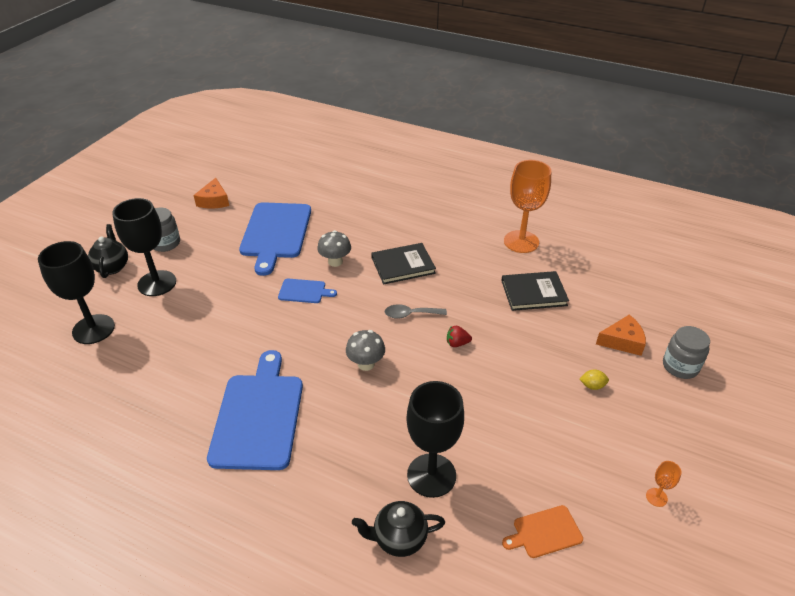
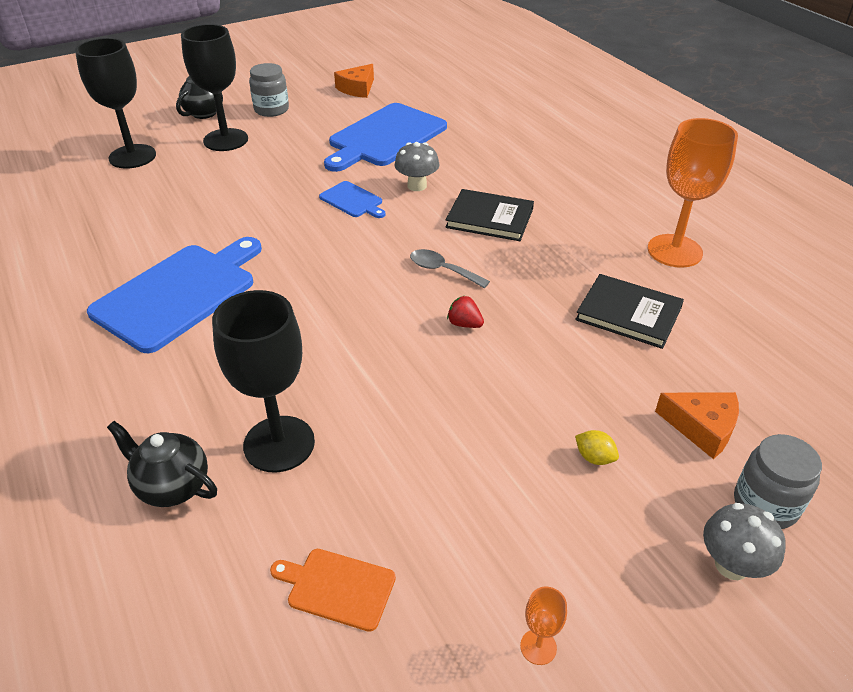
camera: 35 degrees right, 0 degrees up
grey mushroom [346,330,385,371] -> grey mushroom moved to [703,503,786,580]

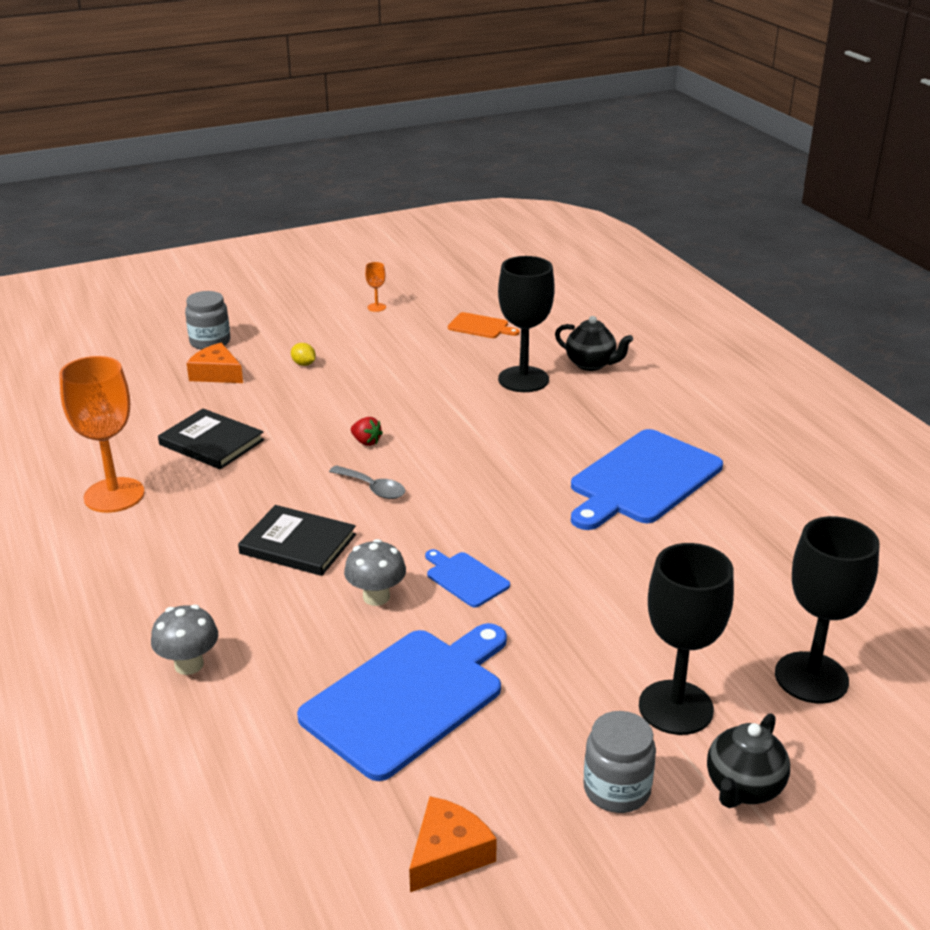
camera: 175 degrees left, 10 degrees down
grey mushroom [703,503,786,580] -> grey mushroom moved to [151,605,218,675]

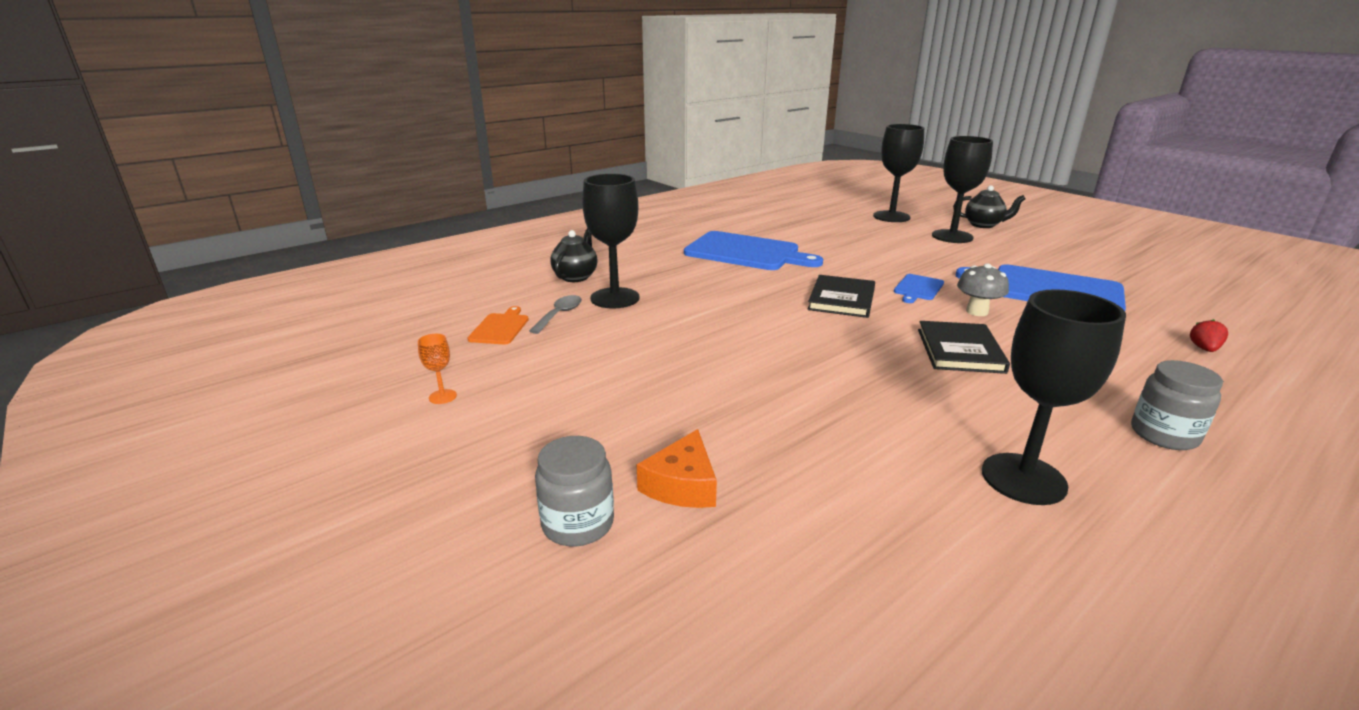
camera: 105 degrees left, 5 degrees down
orange goblet [59,356,145,513] -> black goblet [982,289,1126,505]
grey mushroom [151,605,218,675] -> none
black book [158,408,264,469] -> black book moved to [808,275,875,318]
yellow lemon [291,343,316,366] -> none
grey spoon [329,465,405,499] -> grey spoon moved to [529,295,582,334]
red strawberry [351,417,383,446] -> red strawberry moved to [1190,319,1228,352]
orange cheese [409,796,497,892] -> none
grey jar [583,711,656,813] -> grey jar moved to [1131,360,1223,450]

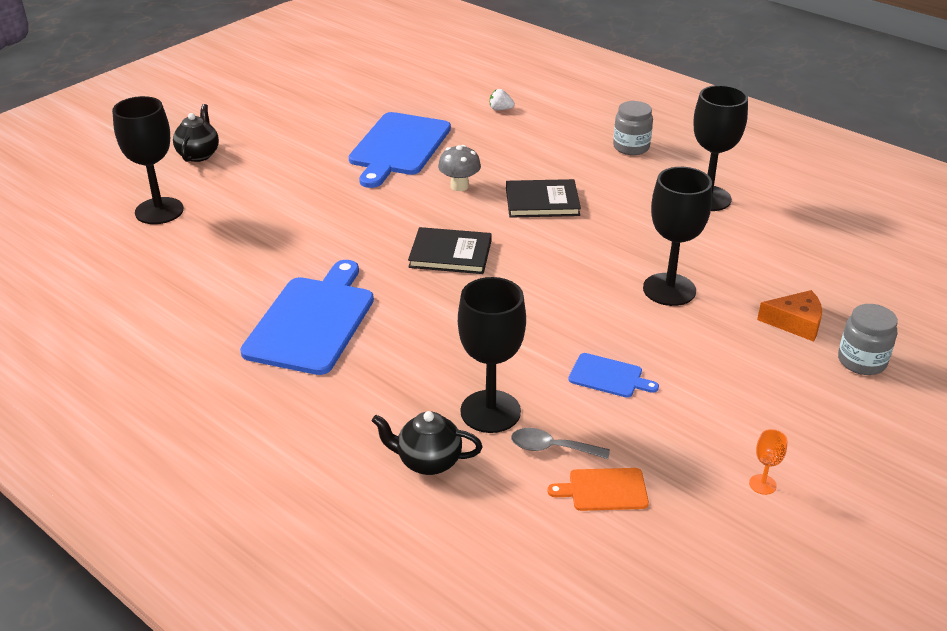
camera: 100 degrees left, 10 degrees up
blue cutting board [894,274,944,303] -> blue cutting board moved to [568,353,659,398]
black goblet [932,136,993,243] -> black goblet moved to [643,167,712,306]
red strawberry [1190,319,1228,352] -> white strawberry [490,89,515,110]

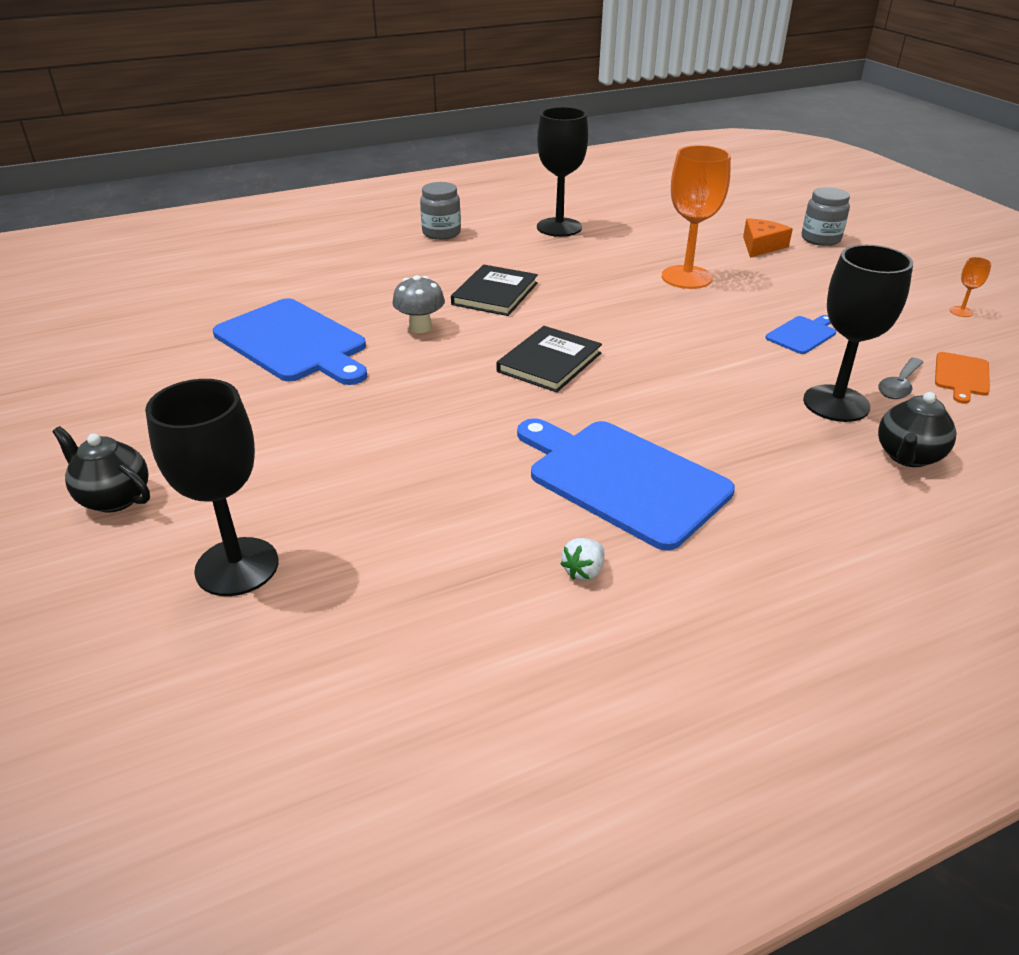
camera: 65 degrees left, 0 degrees up
white strawberry [490,89,515,110] -> white strawberry moved to [560,538,604,581]
black goblet [643,167,712,306] -> orange goblet [662,145,731,289]

